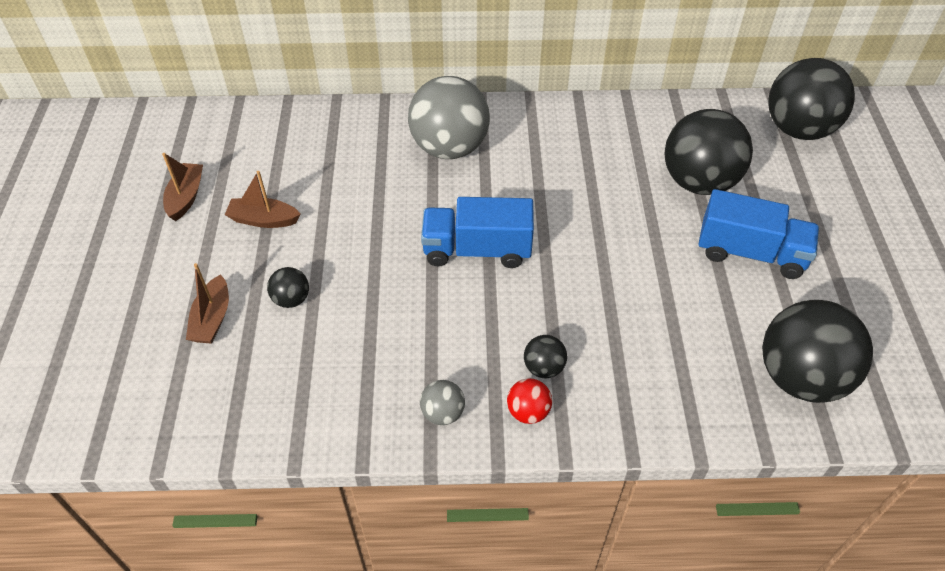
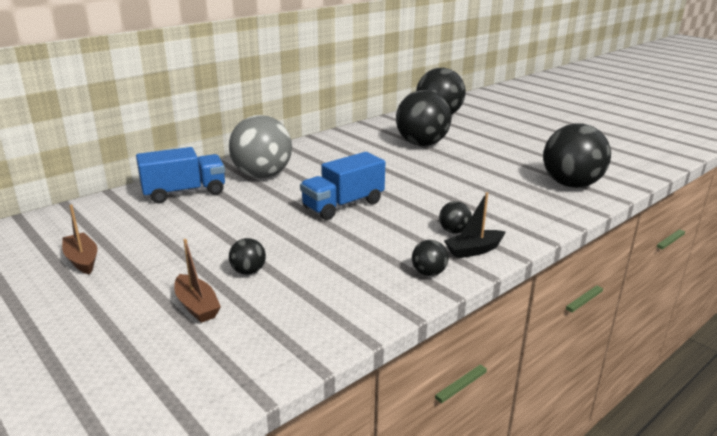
camera: 40 degrees left, 25 degrees down
brown boat [225,171,301,228] -> none
grey ball [420,380,465,425] -> black ball [412,240,449,276]
red ball [507,378,552,424] -> black boat [444,192,506,259]
blue truck [699,189,819,279] -> blue truck moved to [136,147,225,203]

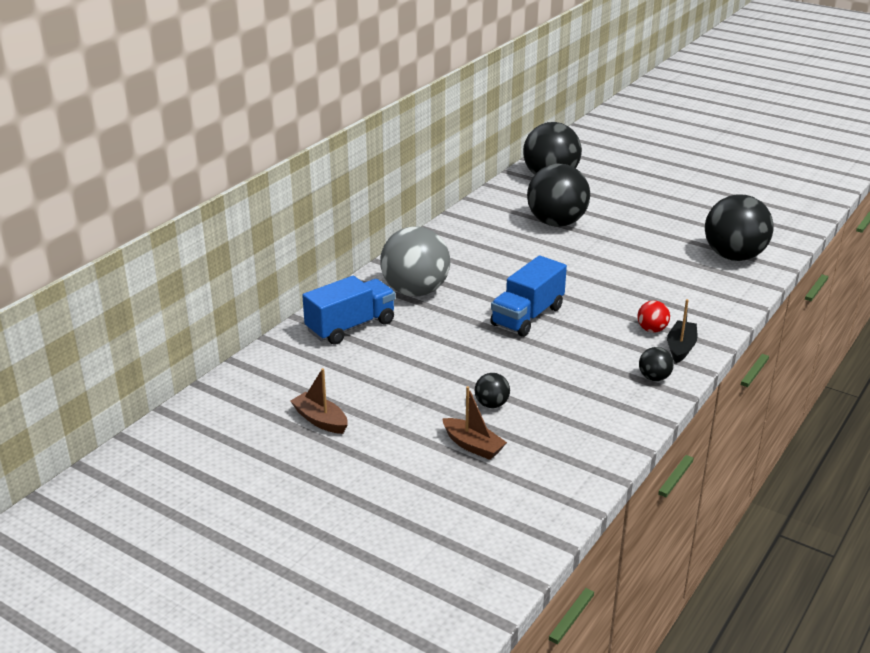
camera: 15 degrees left, 5 degrees up
black ball [439,201,472,234] -> red ball [637,300,670,333]
black boat [444,192,506,259] -> black boat turned 150 degrees clockwise [667,299,697,363]

